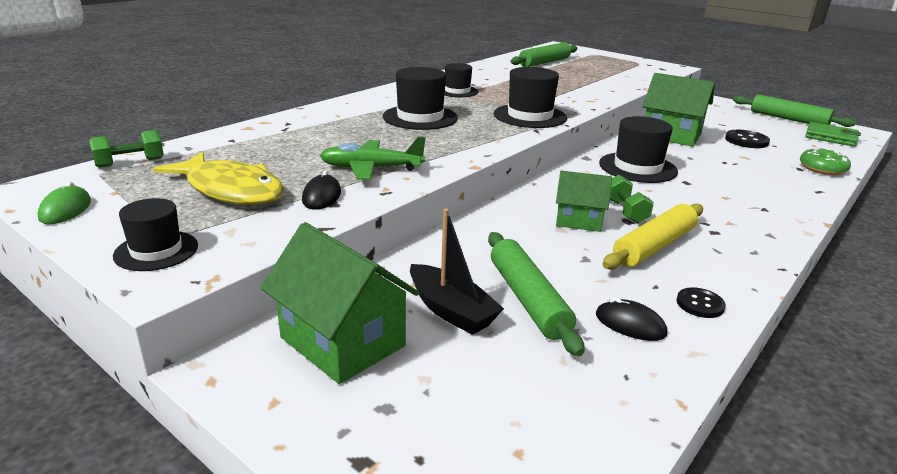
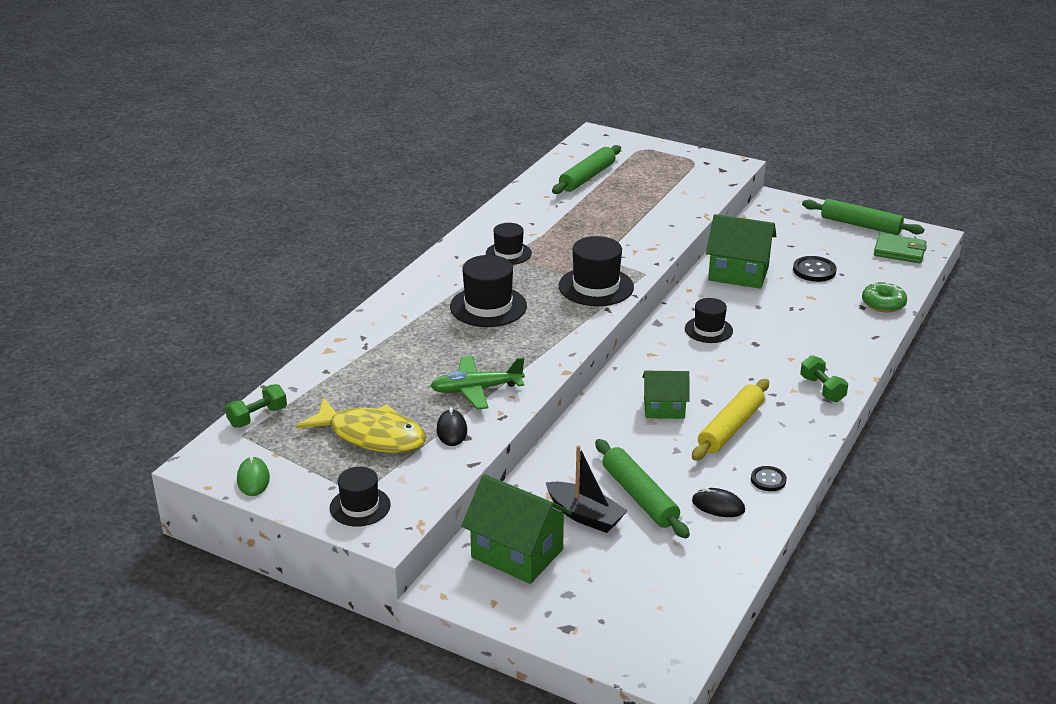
camera: 10 degrees left, 5 degrees up
black hat [599,116,678,183] -> black hat [685,298,733,343], size x0.64
green dumbbell [610,174,654,223] -> green dumbbell moved to [800,355,848,402]

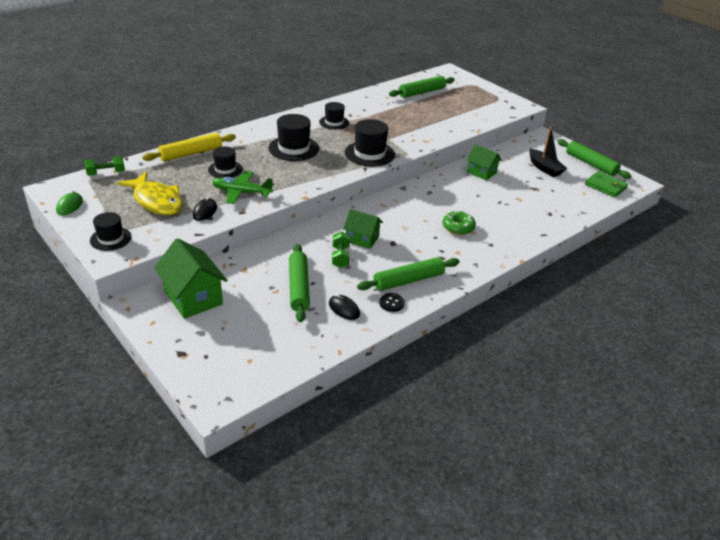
camera: 20 degrees right, 5 degrees up
black boat [546,445,628,533] -> black boat moved to [529,127,567,177]
black hat [685,298,733,343] -> black hat moved to [208,146,243,178]
yellow rolling pin [692,379,769,461] -> yellow rolling pin moved to [142,133,236,161]
green house [706,214,776,289] -> green house [466,144,502,180], size x0.63
black button [793,256,837,282] -> none
green dumbbell [800,355,848,402] -> green dumbbell moved to [332,231,350,268]
green donut [862,282,907,312] -> green donut moved to [443,211,476,235]
none -> green rolling pin [357,257,460,291]

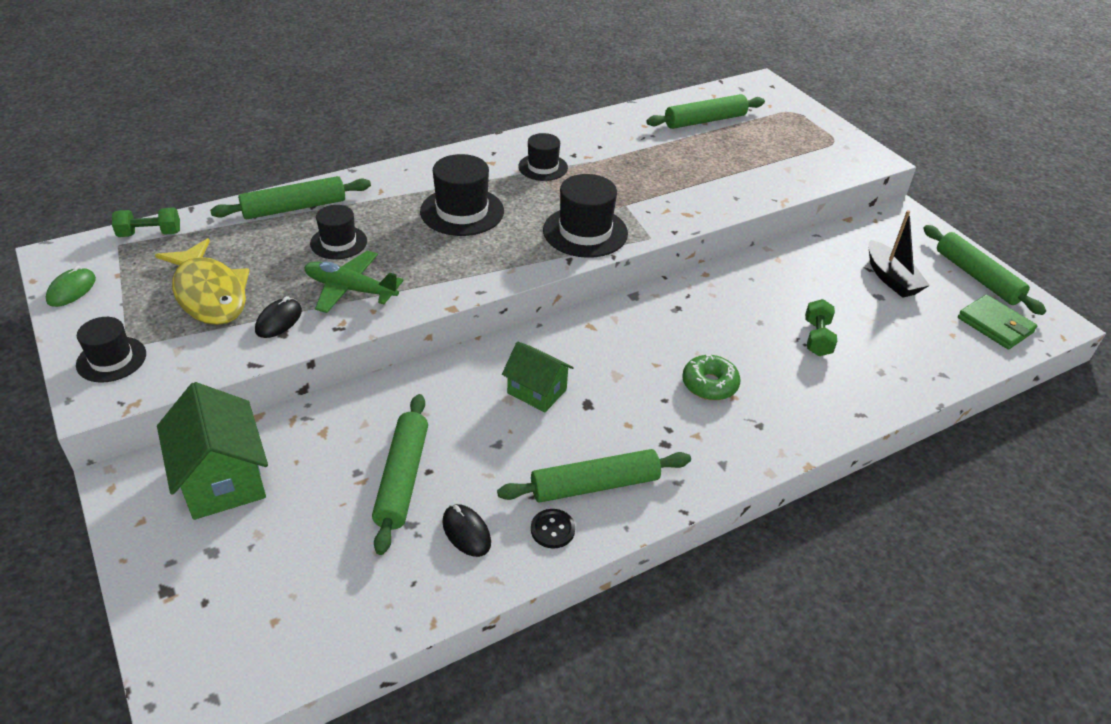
camera: 10 degrees right, 5 degrees up
yellow rolling pin [142,133,236,161] -> green rolling pin [210,176,371,219]
green dumbbell [332,231,350,268] -> green dumbbell moved to [805,299,837,356]
green house [466,144,502,180] -> none

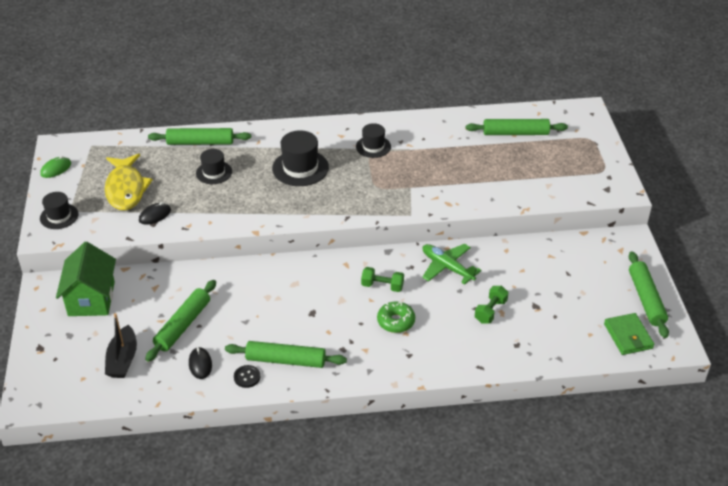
camera: 25 degrees right, 0 degrees up
green dumbbell [112,207,180,237] -> green dumbbell moved to [361,267,404,292]
green plane [304,251,404,313] -> green plane moved to [422,244,481,285]
green house [502,342,574,412] -> none
black hat [543,174,628,258] -> none
black boat [868,210,930,298] -> black boat moved to [105,313,137,378]

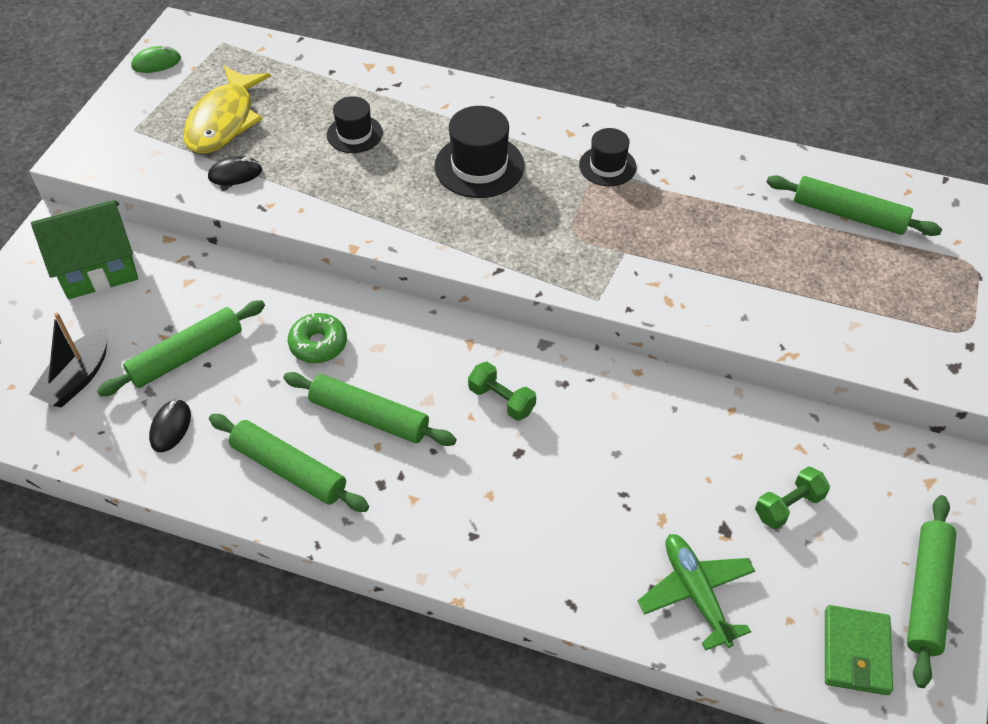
camera: 25 degrees right, 10 degrees up
black hat [40,192,79,229] -> none
green house [56,242,116,316] -> green house turned 45 degrees clockwise [31,200,138,299]
green rolling pin [148,128,251,145] -> green rolling pin moved to [283,372,456,446]
black button [234,365,260,388] -> none
green donut [377,301,415,333] -> green donut moved to [288,313,347,363]
green plane [422,244,481,285] -> green plane moved to [638,534,755,651]
green dumbbell [475,286,508,323] -> green dumbbell moved to [755,466,830,529]

